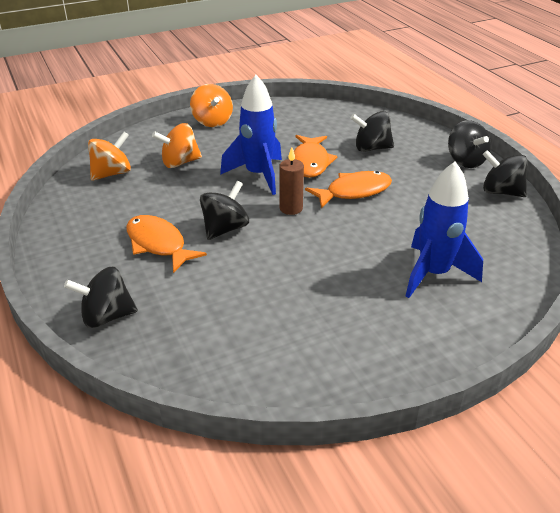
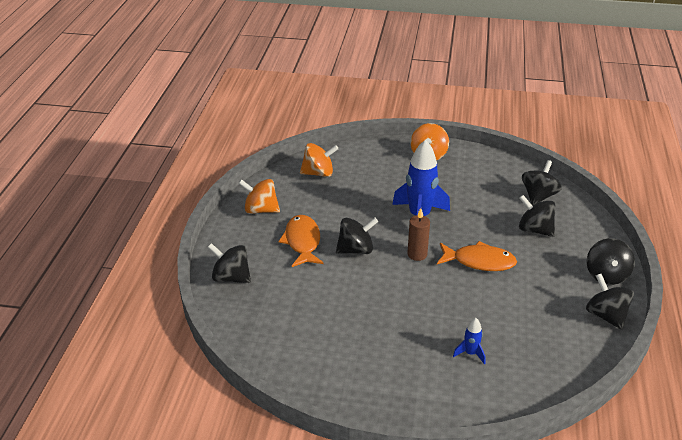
camera: 35 degrees right, 0 degrees up
orange spinning top [152,123,202,168] -> orange spinning top moved to [238,179,280,214]
orange fish [294,135,337,178] -> none
blue rocket [406,161,483,298] -> blue rocket [453,318,485,364], size x0.46
none -> black spinning top [522,160,562,205]

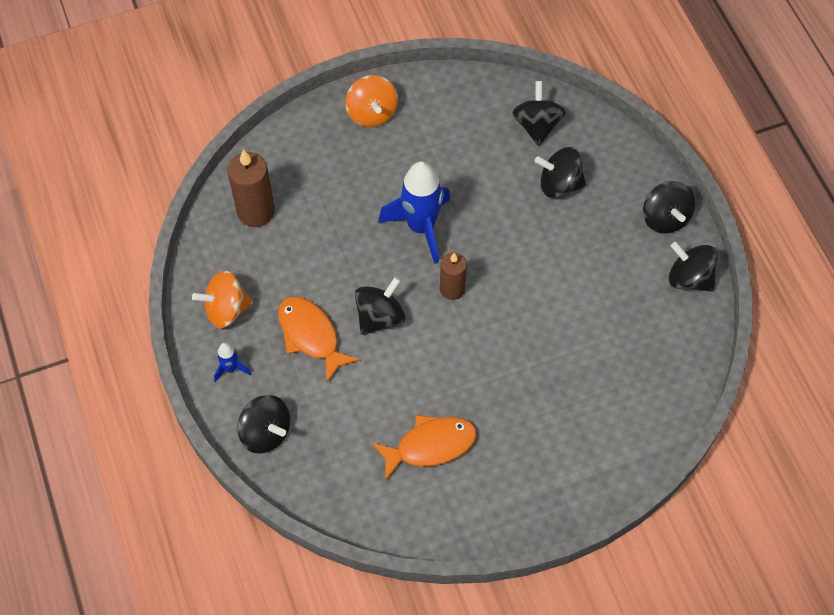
camera: 30 degrees left, 25 degrees up
black spinning top [207,243,251,283] -> black spinning top turned 135 degrees counterclockwise [237,395,290,454]
orange spinning top [300,143,339,177] -> brown candle [227,150,275,227]
orange fish [437,241,517,271] -> orange fish moved to [372,415,477,481]
blue rocket [453,318,485,364] -> blue rocket moved to [214,343,251,382]

